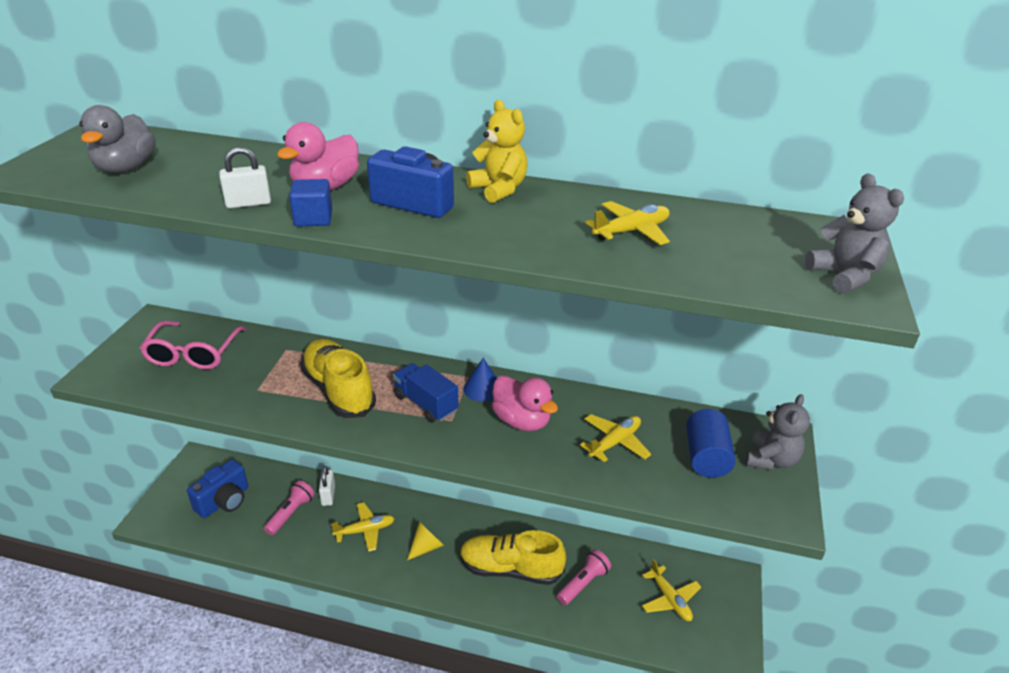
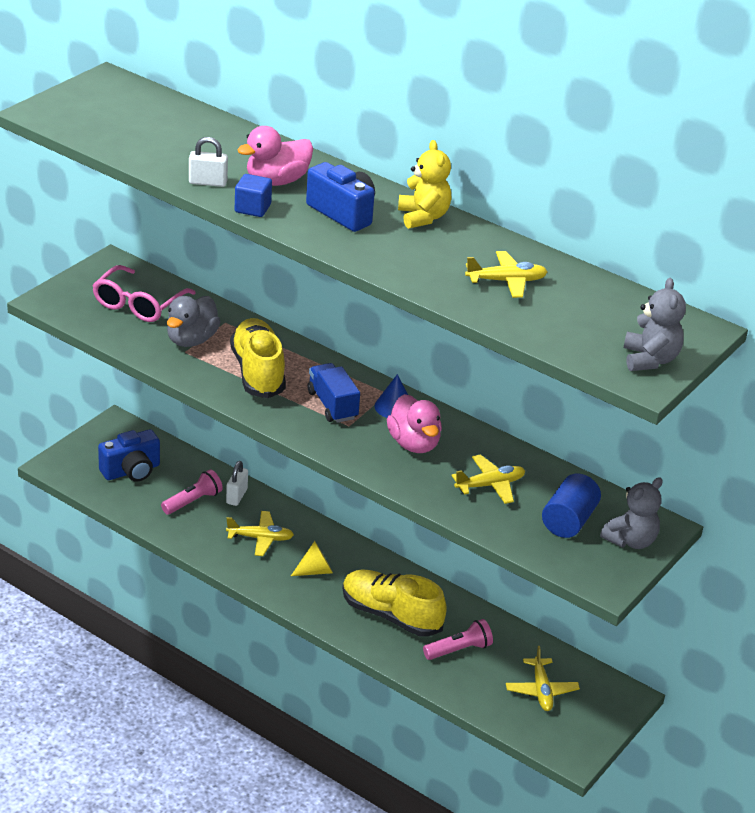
camera: 20 degrees right, 0 degrees up
grey duck [79,105,156,173] -> grey duck moved to [167,296,221,347]

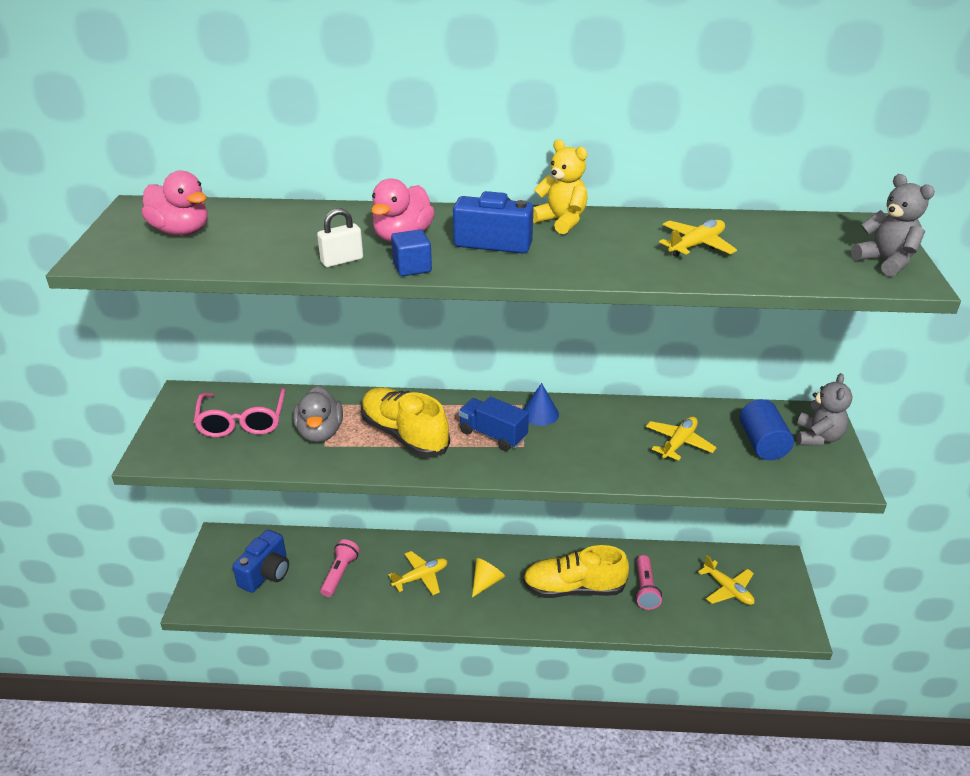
camera: 30 degrees left, 0 degrees up
white padlock [226,461,248,506] -> none
pink duck [387,394,442,453] -> pink duck moved to [141,170,208,235]
pink flashlight [423,619,493,660] -> pink flashlight turned 150 degrees clockwise [635,555,662,610]

